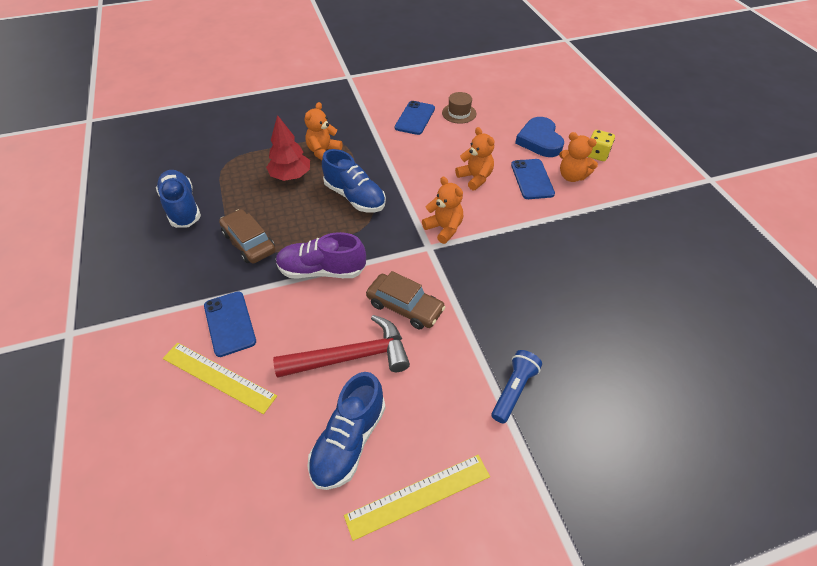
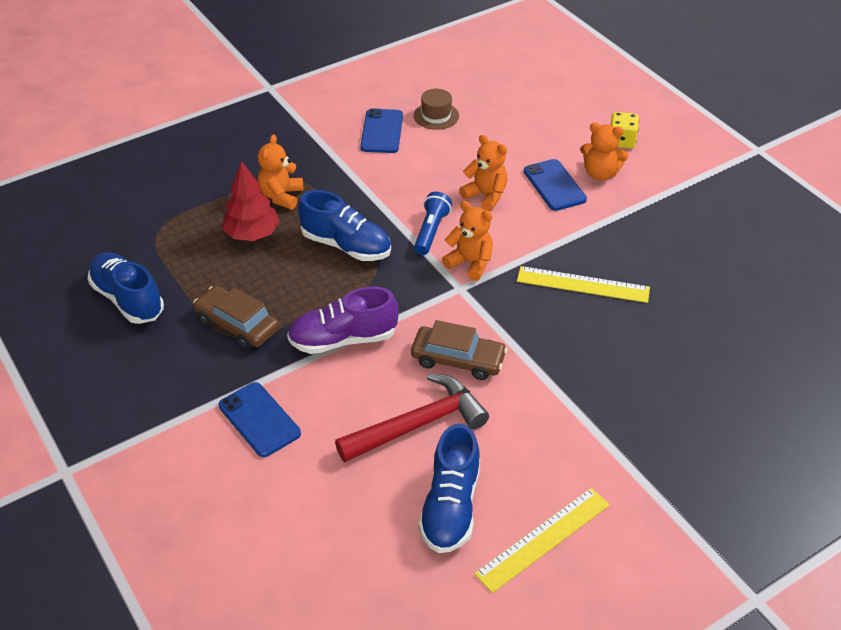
camera: 15 degrees left, 5 degrees down
yellow ruler [163,343,277,414] -> yellow ruler moved to [517,266,650,303]
blue flashlight [491,350,542,423] -> blue flashlight moved to [414,192,452,255]
blue heart [515,117,564,157] -> none

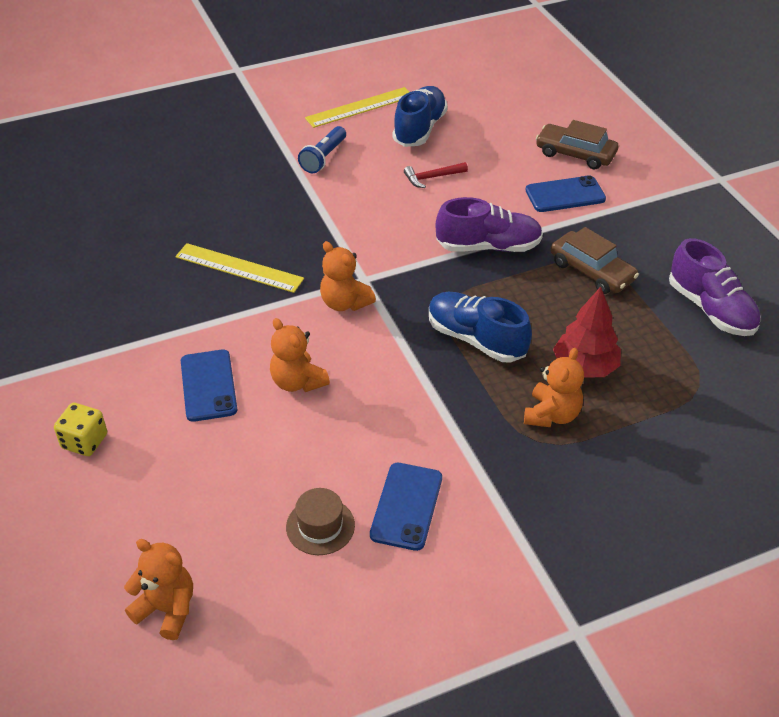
camera: 170 degrees left, 0 degrees up
blue shoe [88,252,164,324] -> purple shoe [669,238,761,336]
blue phone [219,382,301,457] -> blue phone turned 75 degrees counterclockwise [526,175,606,212]
red hammer [335,373,489,462] -> red hammer [404,162,468,188], size x0.50
brown car [411,320,507,380] -> brown car moved to [536,120,618,169]
blue flashlight [414,192,452,255] -> blue flashlight moved to [298,126,346,173]
orange teddy bear [580,123,629,181] -> orange teddy bear moved to [124,539,193,640]

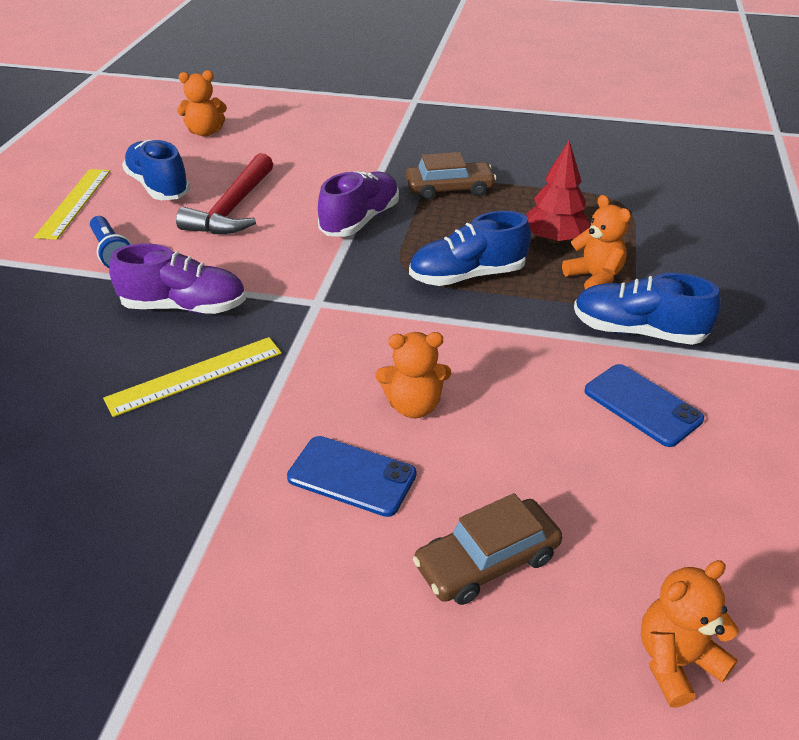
camera: 55 degrees left, 5 degrees down
yellow dice [54,403,107,456] -> none
brown hat [286,488,355,555] -> none
orange teddy bear [320,241,376,311] -> orange teddy bear moved to [177,70,227,137]
red hammer [404,162,468,188] -> red hammer [176,153,273,234], size x2.00
blue phone [526,175,606,212] -> none
brown car [536,120,618,169] -> brown car moved to [413,493,562,605]
purple shoe [669,238,761,336] -> purple shoe moved to [109,243,246,314]
none -> blue shoe [574,273,721,345]

